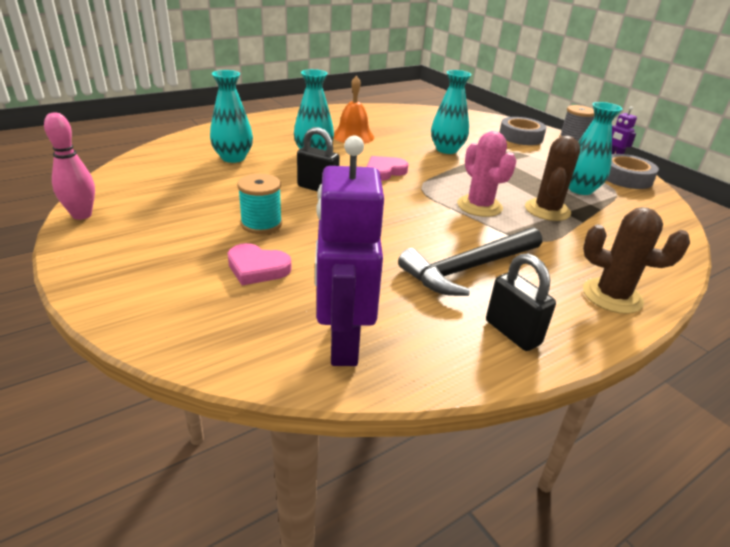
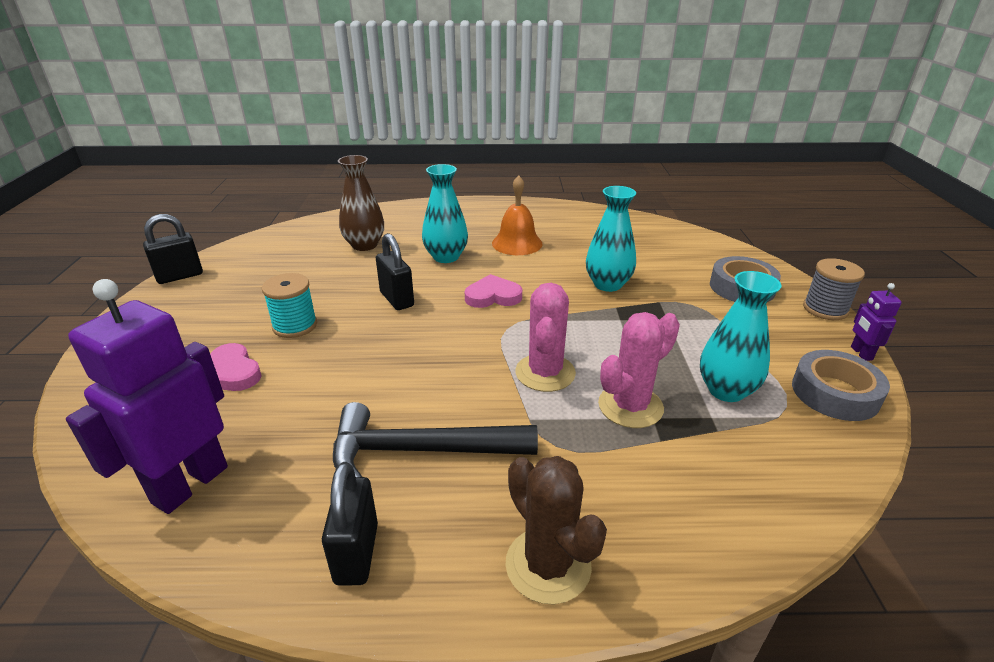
camera: 35 degrees right, 0 degrees up
pink bowling pin [44,112,95,220] -> black padlock [143,214,203,284]
turquoise vase [210,70,253,163] -> brown vase [338,155,384,251]
brown cactus [525,136,581,221] -> pink cactus [598,312,680,428]

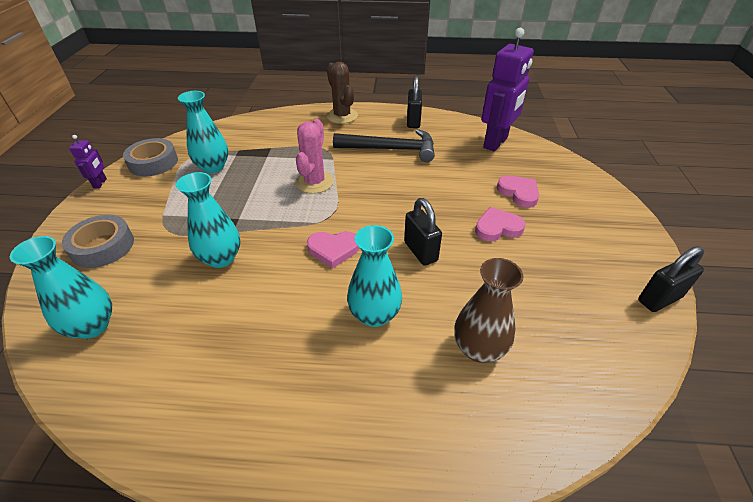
camera: 175 degrees left, 10 degrees up
turquoise spool [262,273,317,338] -> pink heart [475,207,526,241]
orange bell [492,175,543,255] -> none
pink cactus [598,312,680,428] -> none
grey spool [803,258,865,320] -> none
none -> turquoise vase [10,236,112,339]

